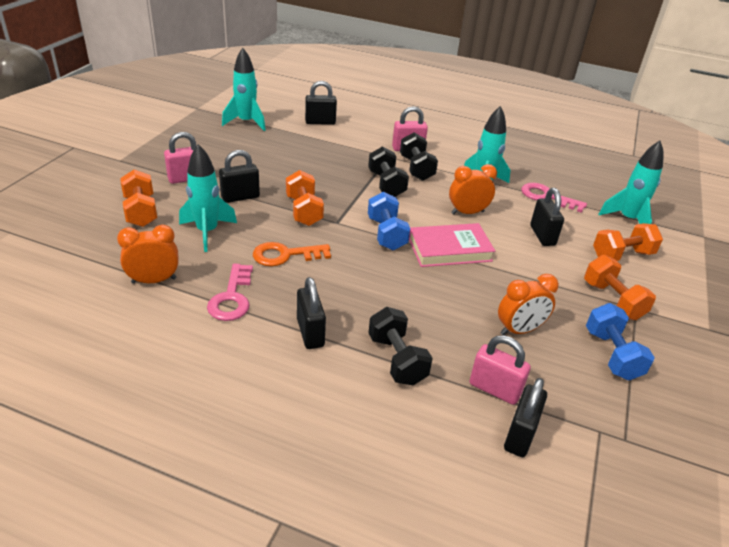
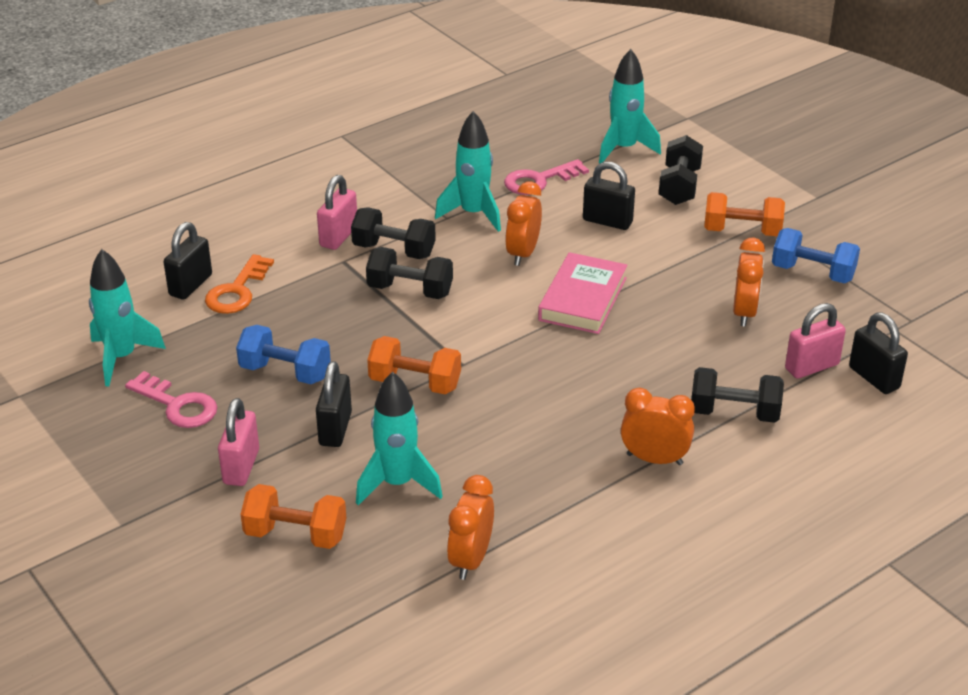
camera: 55 degrees left, 0 degrees up
pink key [207,264,253,321] -> pink key moved to [125,371,217,428]
orange key [253,242,331,266] -> orange key moved to [205,254,274,314]
black padlock [297,277,326,349] -> orange clock [621,388,695,465]
blue dumbbell [368,191,410,250] -> blue dumbbell moved to [236,325,331,384]
orange dumbbell [593,223,663,261] -> black dumbbell [659,135,703,205]

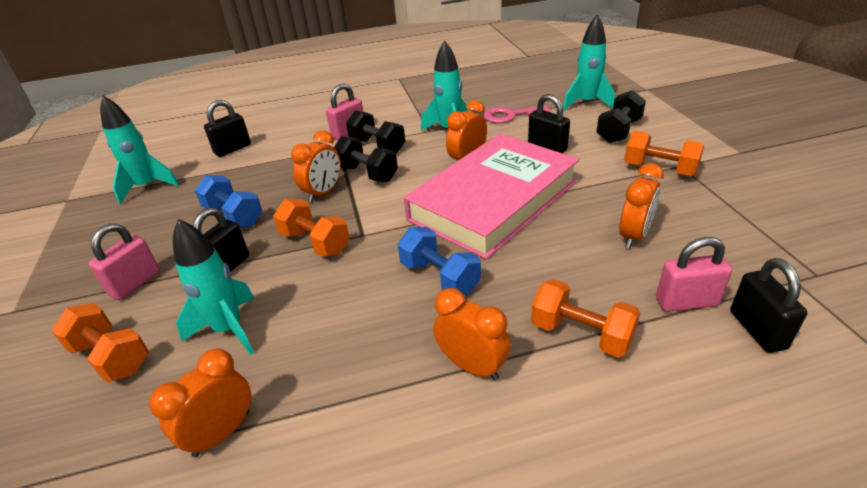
camera: 25 degrees right, 0 degrees up
pink key [125,371,217,428] -> none
orange key [205,254,274,314] -> none
pink book [538,252,628,334] -> pink book [404,133,579,259], size x1.83
black dumbbell [691,367,784,423] -> orange dumbbell [531,279,640,358]
blue dumbbell [772,228,860,284] -> blue dumbbell moved to [398,227,481,295]
none -> orange clock [291,130,341,202]

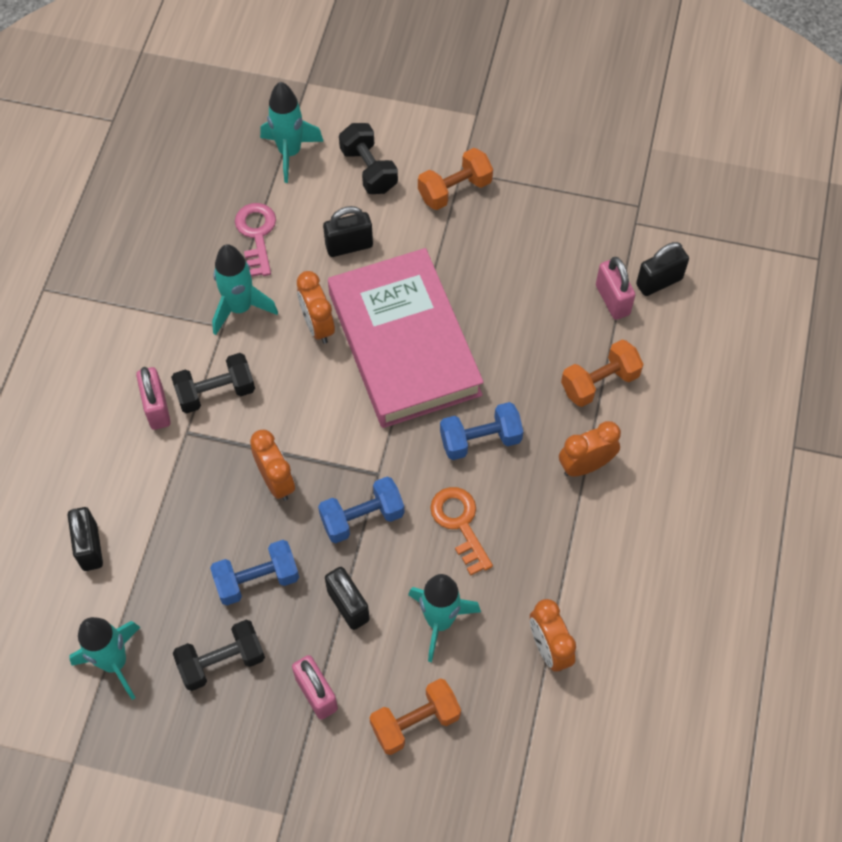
camera: 65 degrees left, 25 degrees up
orange dumbbell [273,199,350,257] -> blue dumbbell [318,477,404,543]
black dumbbell [334,136,398,182] -> black dumbbell moved to [173,620,265,691]
pink key [484,105,551,123] -> pink key turned 150 degrees clockwise [235,203,276,277]
orange clock [619,163,664,249] -> none
pink padlock [656,237,732,312] -> pink padlock turned 45 degrees counterclockwise [596,257,635,320]
black padlock [731,258,808,353] -> black padlock turned 45 degrees counterclockwise [636,242,689,296]
none -> orange key [430,487,493,575]

